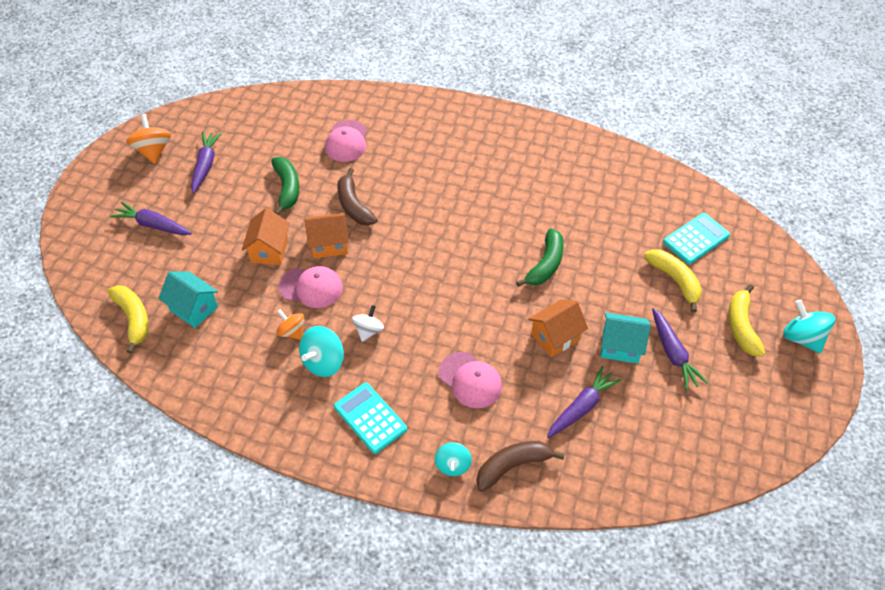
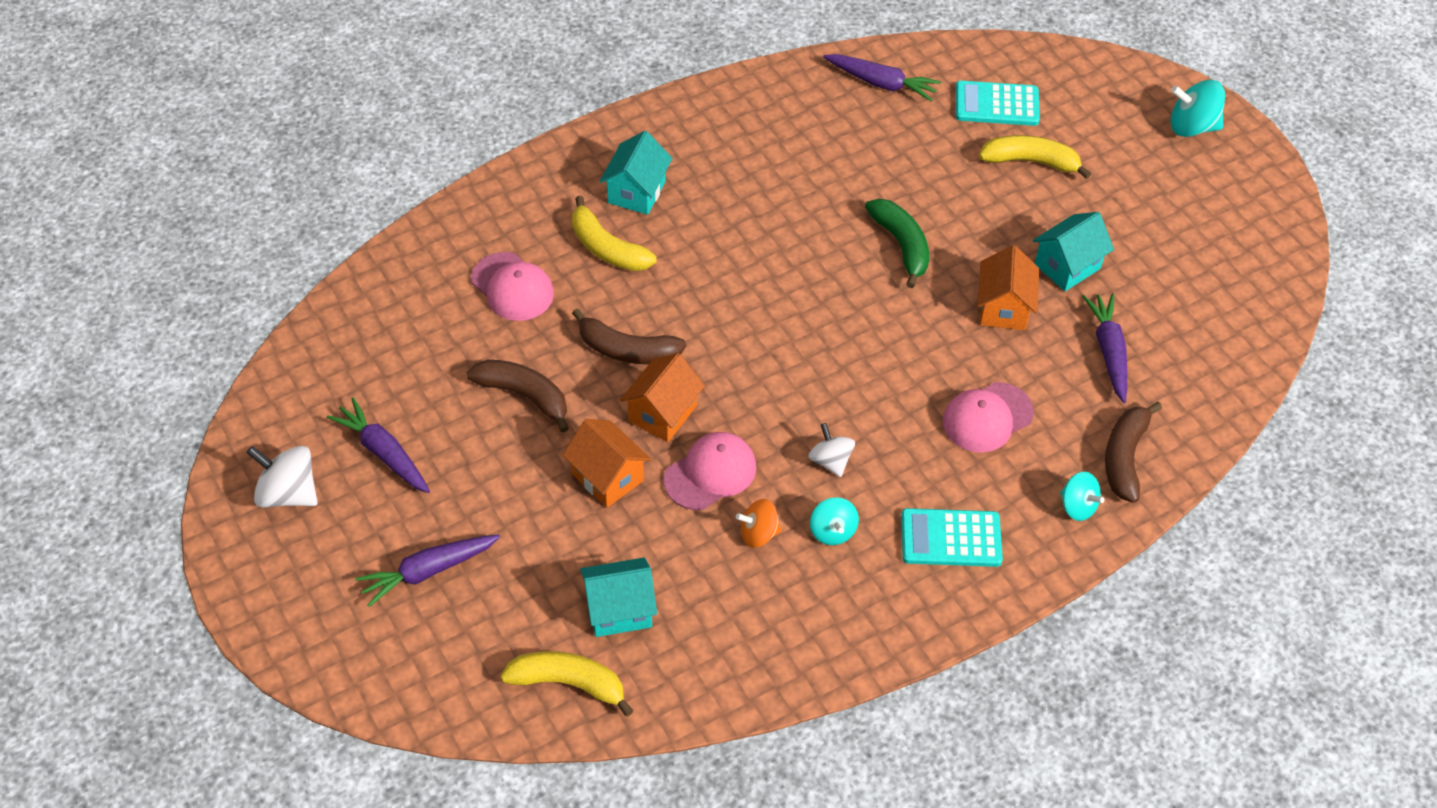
camera: 50 degrees left, 0 degrees up
orange spinning top [126,114,171,164] -> white spinning top [246,446,318,508]
green banana [271,157,299,215] -> brown banana [467,360,569,433]
turquoise spinning top [299,326,344,377] -> turquoise spinning top [810,497,859,545], size x0.66
pink cap [439,352,502,408] -> pink cap turned 150 degrees clockwise [943,382,1034,453]
purple carrot [652,308,708,390] -> purple carrot moved to [823,54,941,102]
turquoise calculator [663,213,730,264] -> turquoise calculator turned 90 degrees counterclockwise [956,81,1040,126]
yellow banana [728,284,765,357] -> yellow banana moved to [572,196,657,271]
none -> turquoise house [600,131,673,215]

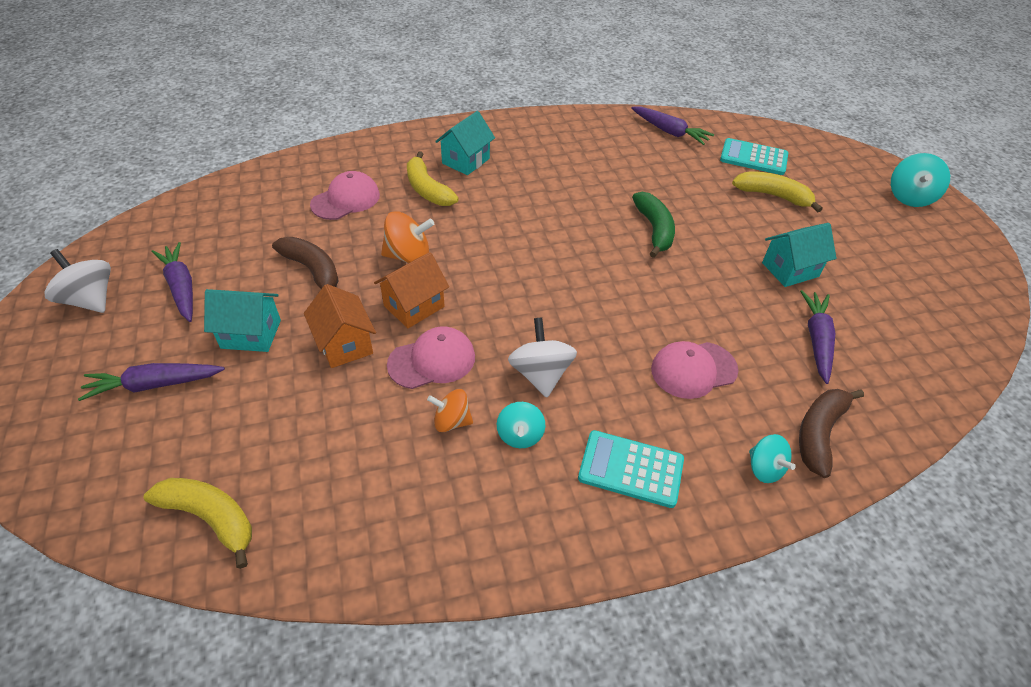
camera: 15 degrees right, 5 degrees down
pink cap [471,252,554,321] -> pink cap turned 105 degrees counterclockwise [310,171,380,220]
brown banana [572,308,686,364] -> orange spinning top [381,212,434,263]
turquoise house [580,558,657,637] -> turquoise house moved to [204,289,281,352]
white spinning top [808,423,855,477] -> white spinning top [508,317,577,397], size x1.52
orange house [978,245,1039,330] -> none
turquoise spinning top [1170,80,1225,137] -> turquoise spinning top turned 90 degrees counterclockwise [891,153,950,207]

